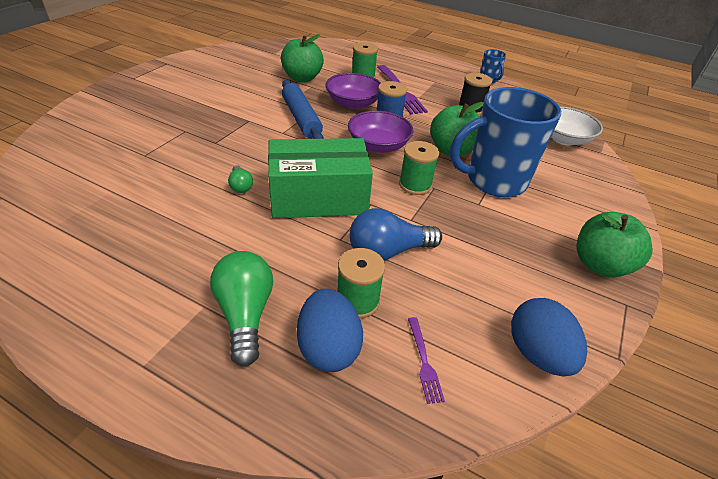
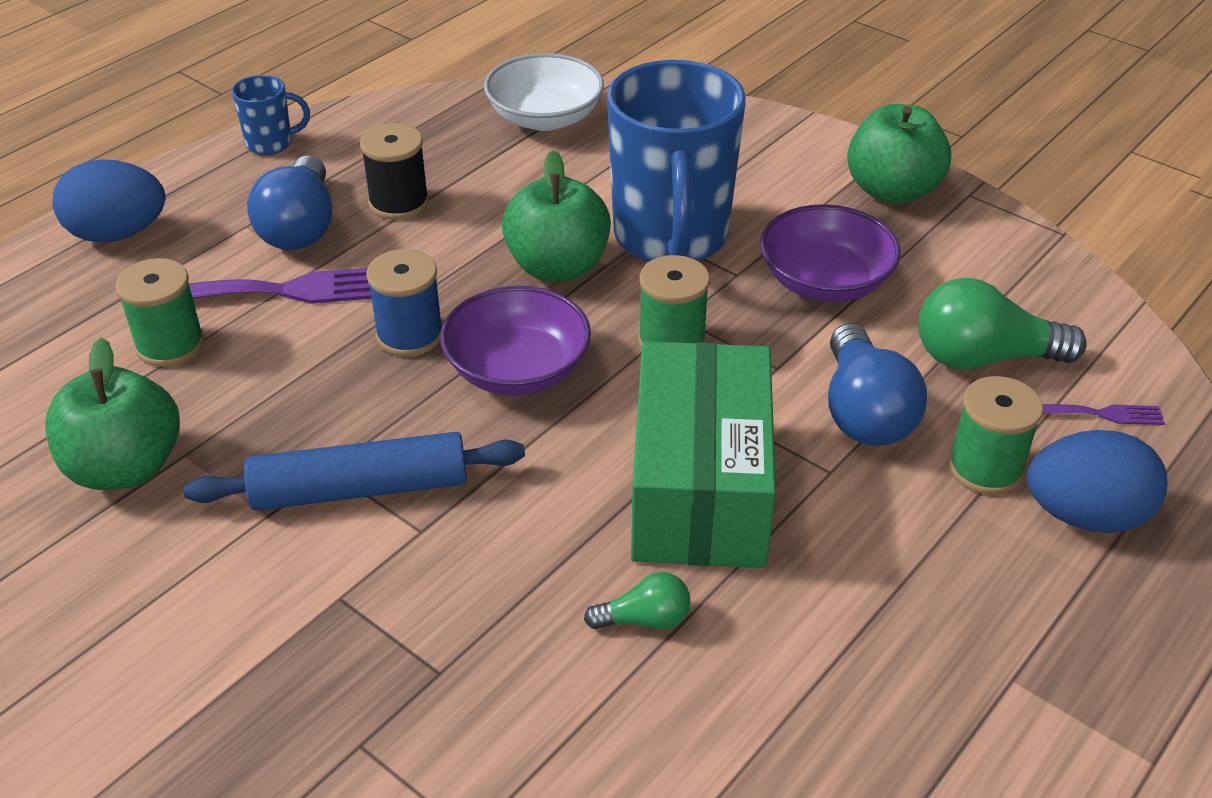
camera: 75 degrees left, 0 degrees up
green light bulb [210,251,273,367] -> green light bulb moved to [918,278,1087,370]
purple bowl [325,73,381,109] -> purple bowl moved to [760,204,901,302]
blue egg [511,298,587,376] -> blue egg moved to [52,159,165,243]
none -> blue light bulb [247,155,332,250]

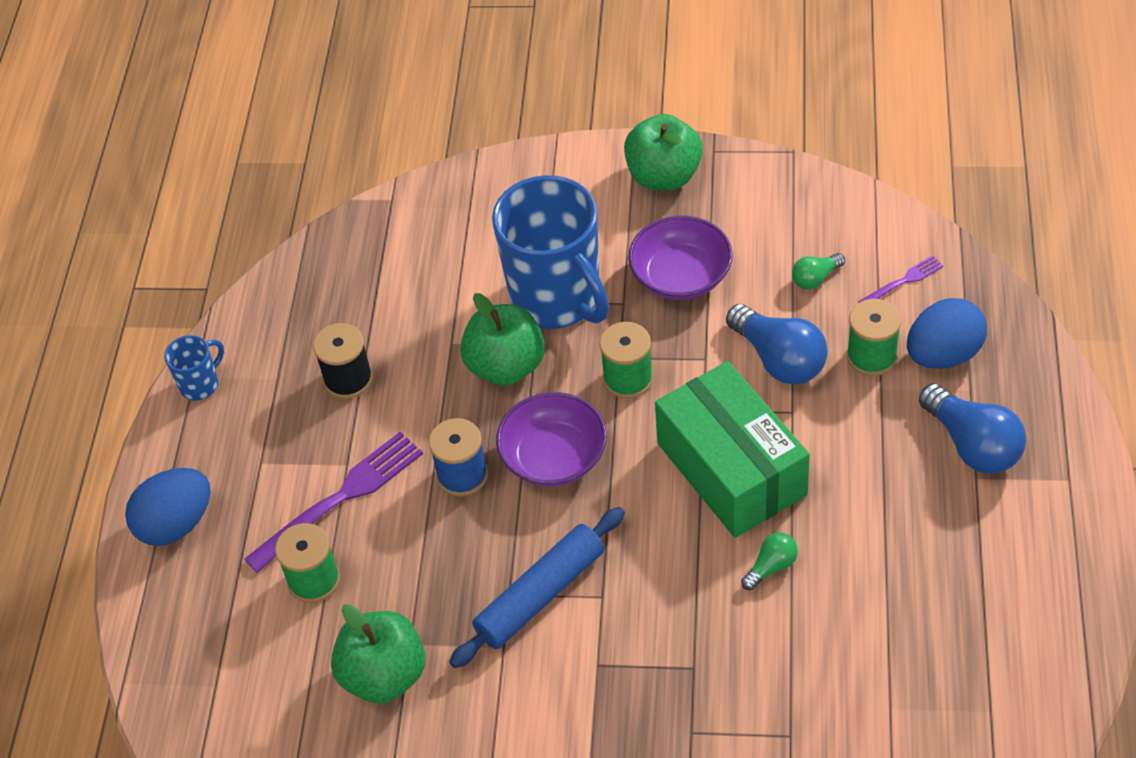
camera: 30 degrees left, 10 degrees up
blue light bulb [247,155,332,250] -> blue light bulb moved to [919,383,1026,474]
white bowl [484,53,604,131] -> none
green light bulb [918,278,1087,370] -> green light bulb [792,253,845,290], size x0.52

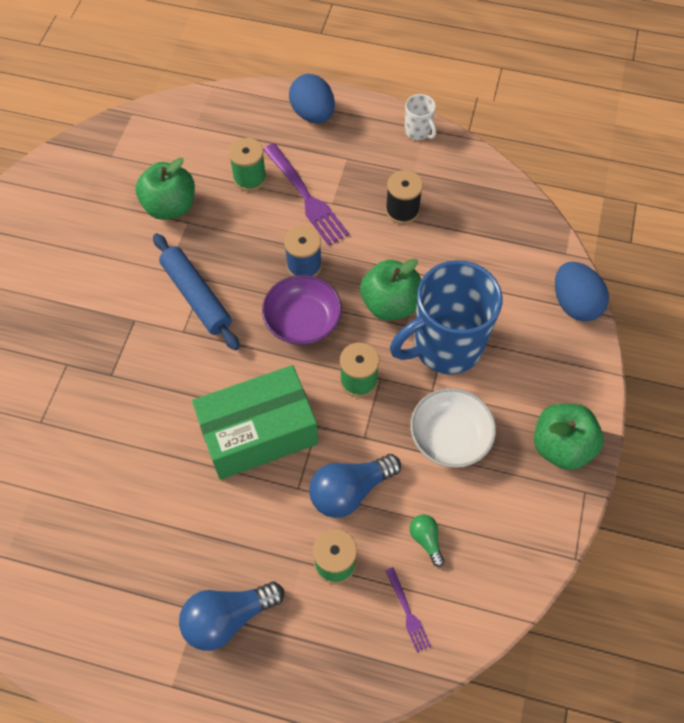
camera: 95 degrees right, 10 degrees up
blue mug [164,335,224,401] -> white mug [405,94,436,140]
purple bowl [628,216,733,300] -> white bowl [410,388,496,468]
green light bulb [741,532,798,590] -> none
blue egg [907,298,987,369] -> blue egg moved to [555,262,609,322]

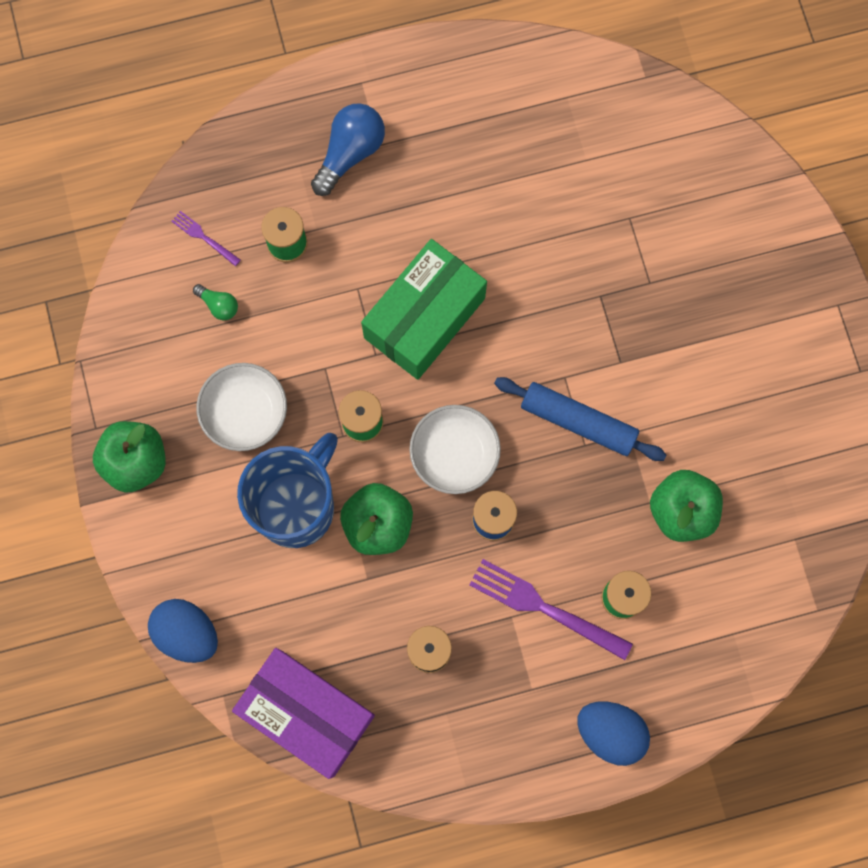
camera: 150 degrees right, 15 degrees up
purple bowl [262,275,342,345] -> white bowl [409,405,501,494]
blue light bulb [309,454,401,518] -> none
white mug [405,94,436,140] -> none
none -> purple box [232,648,375,779]

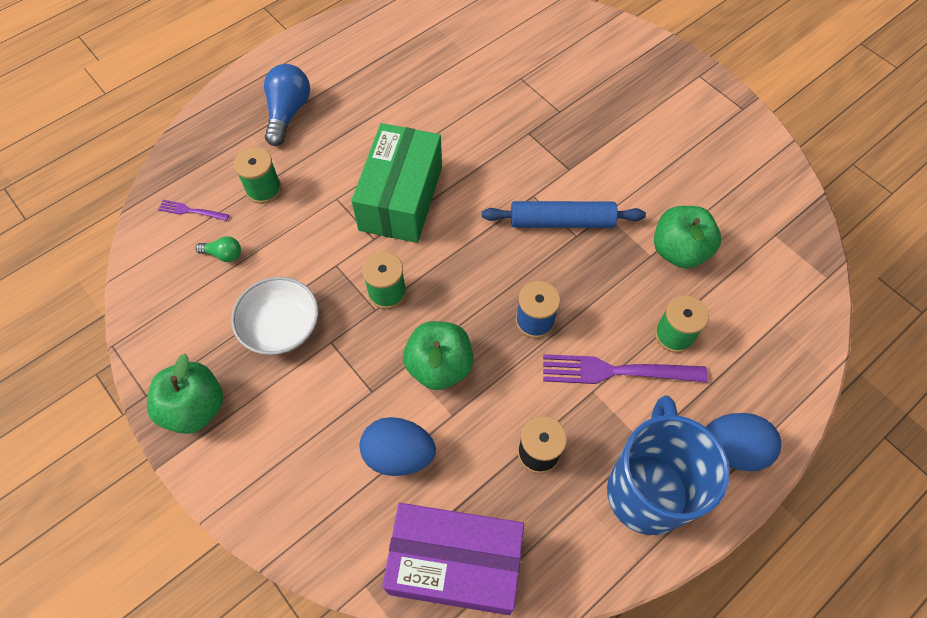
camera: 25 degrees left, 15 degrees down
blue egg [148,599,218,663] -> blue egg moved to [359,417,436,476]
blue mug [237,433,338,548] -> blue mug moved to [607,395,730,535]
white bowl [409,405,501,494] -> none

